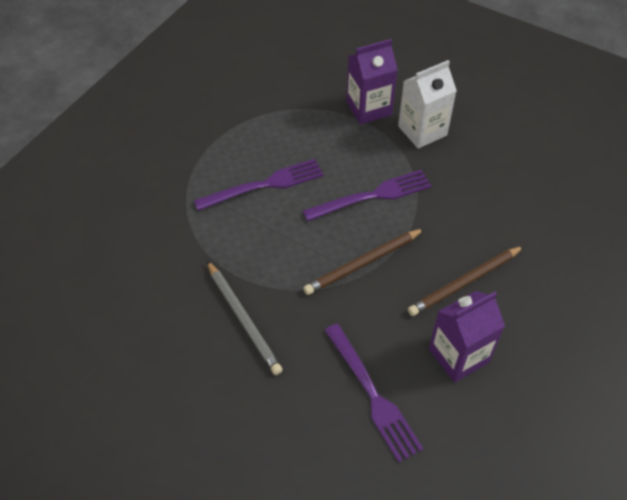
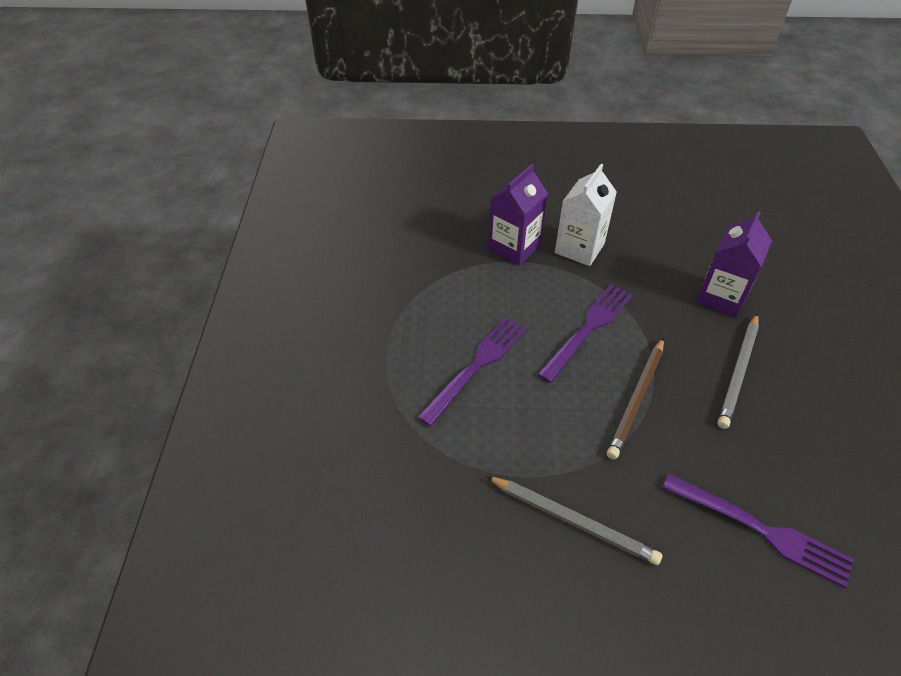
camera: 30 degrees left, 5 degrees down
brown pencil [408,246,524,316] -> grey pencil [718,313,759,429]
purple carton [429,291,505,383] -> purple carton moved to [696,211,772,318]

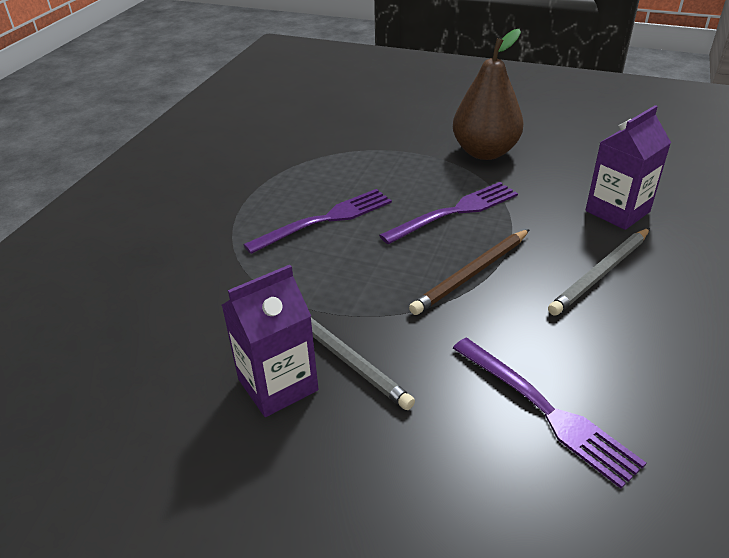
camera: 20 degrees right, 10 degrees down
purple carton [488,164,548,266] -> purple carton moved to [222,265,318,417]
white carton [555,164,617,266] -> brown pear [453,29,524,160]

